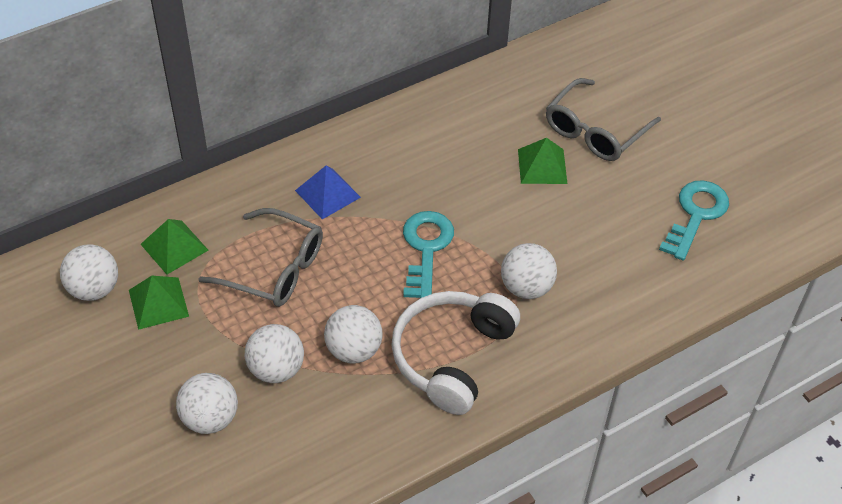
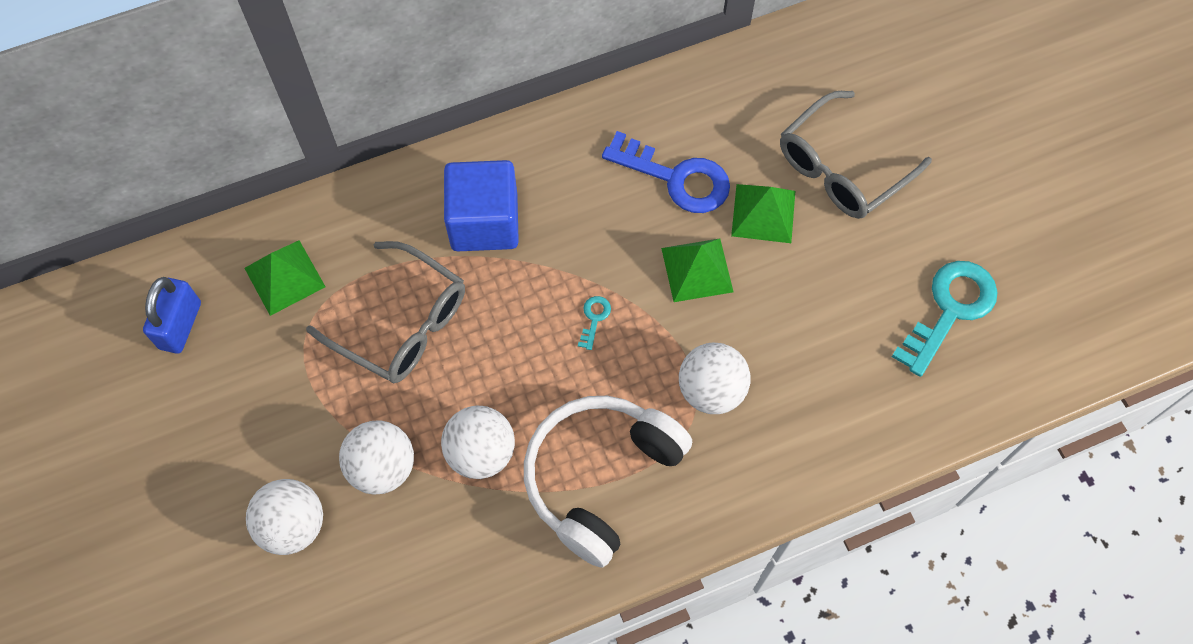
camera: 10 degrees right, 15 degrees up
white ball [60,245,118,301] -> blue padlock [143,277,201,354]
green pyramid [129,276,189,330] -> green pyramid moved to [661,238,734,302]
blue pyramid [295,165,361,219] -> blue cube [444,160,519,251]
turquoise key [403,211,454,298] -> turquoise key [578,296,611,350], size x0.42
none -> blue key [602,131,730,213]

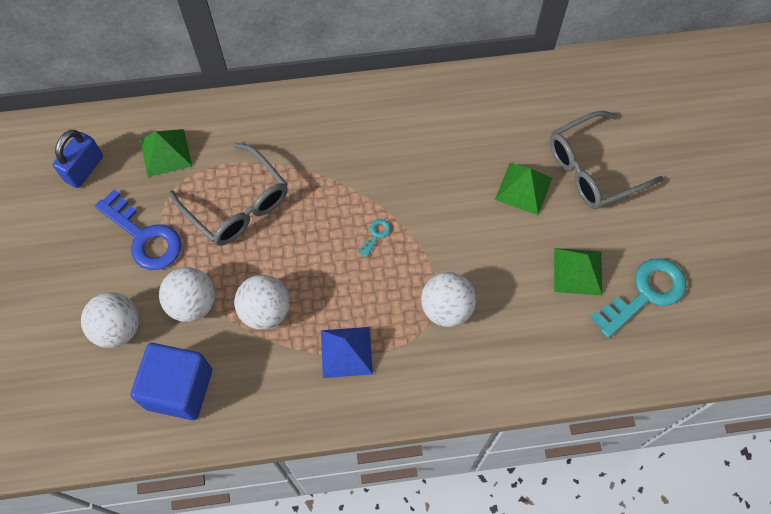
camera: 15 degrees right, 0 degrees up
blue cube [444,160,519,251] -> blue cube moved to [130,343,212,420]
white headphones [524,396,692,568] -> blue pyramid [321,327,373,378]
blue key [602,131,730,213] -> blue key moved to [95,189,181,270]
green pyramid [661,238,734,302] -> green pyramid moved to [554,248,602,296]

